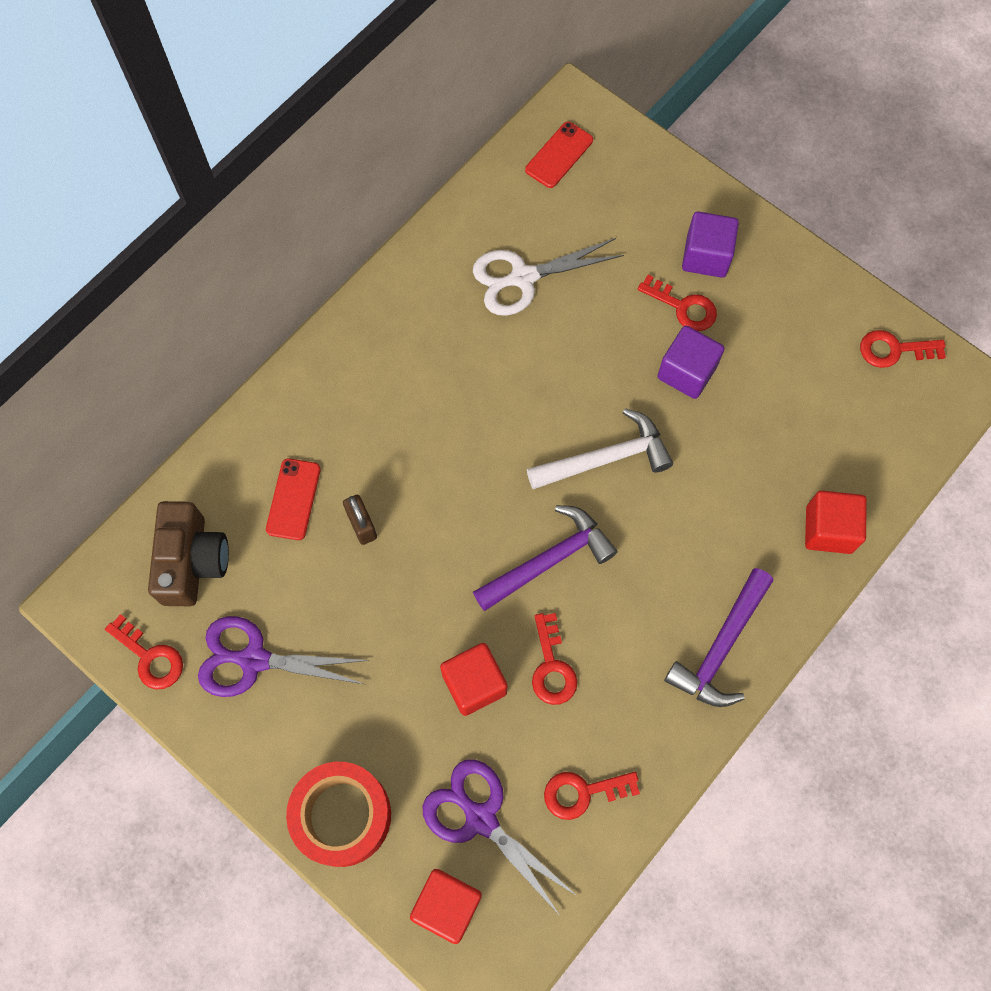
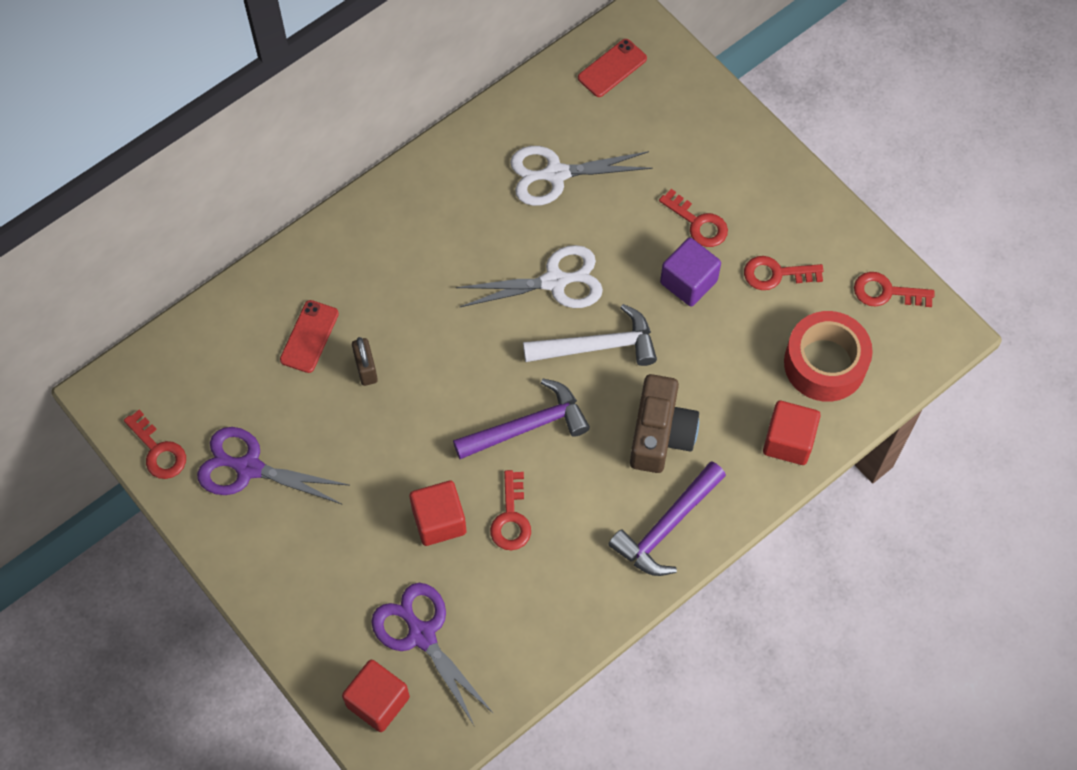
camera: 10 degrees right, 5 degrees down
brown camera [148,501,229,606] -> brown camera moved to [630,374,699,473]
red tape [286,762,391,867] -> red tape moved to [784,311,873,402]
red key [544,772,640,820] -> red key moved to [744,256,824,290]
purple cube [682,211,739,278] -> none
none -> white scissors [456,245,603,308]

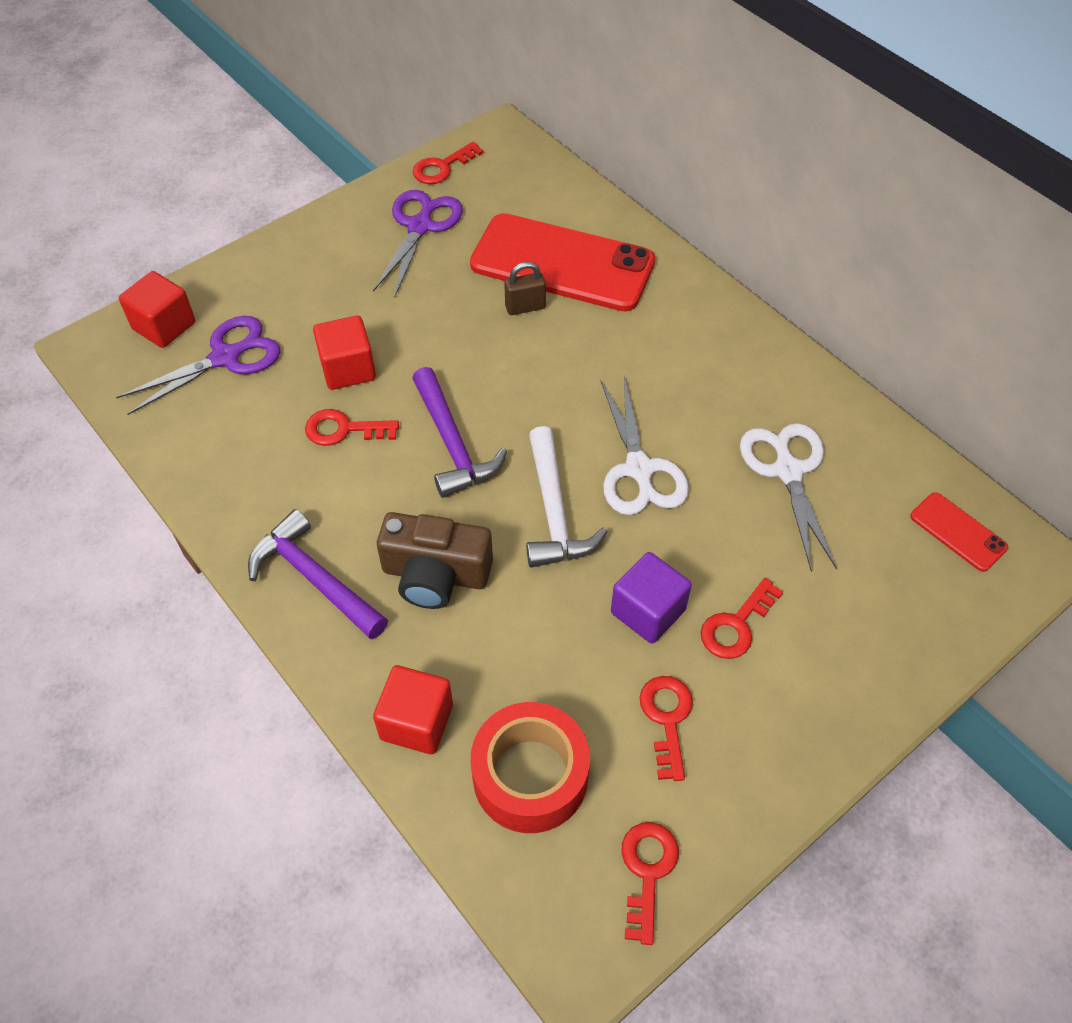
camera: 90 degrees right, 10 degrees down
red phone [280,300,339,373] -> red phone [470,213,655,312], size x2.26

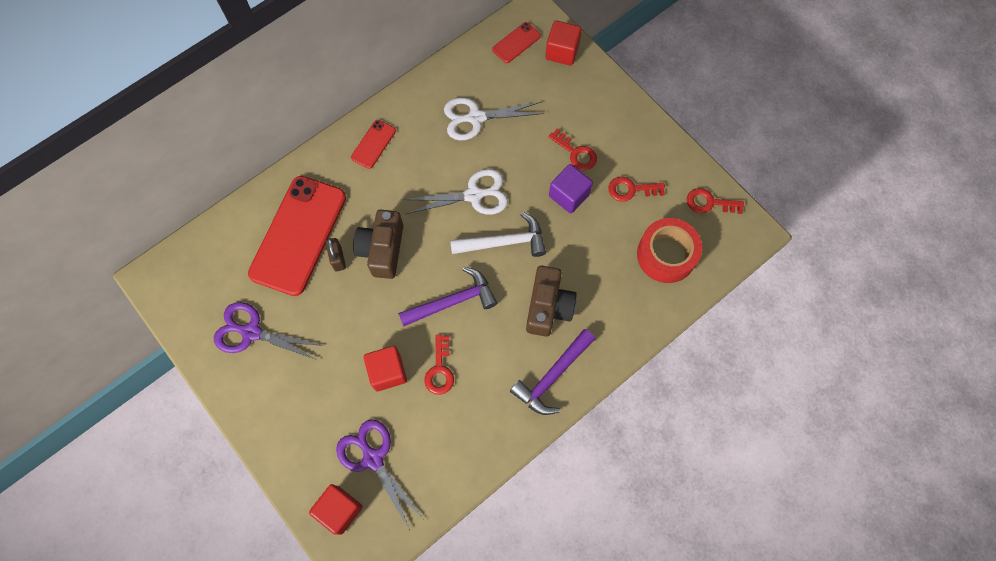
camera: 90 degrees left, 15 degrees up
red cube [373,665,453,754] -> red cube moved to [545,20,582,66]
red key [413,142,484,184] -> none
none -> red phone [351,120,396,169]
none -> brown camera [353,210,403,279]

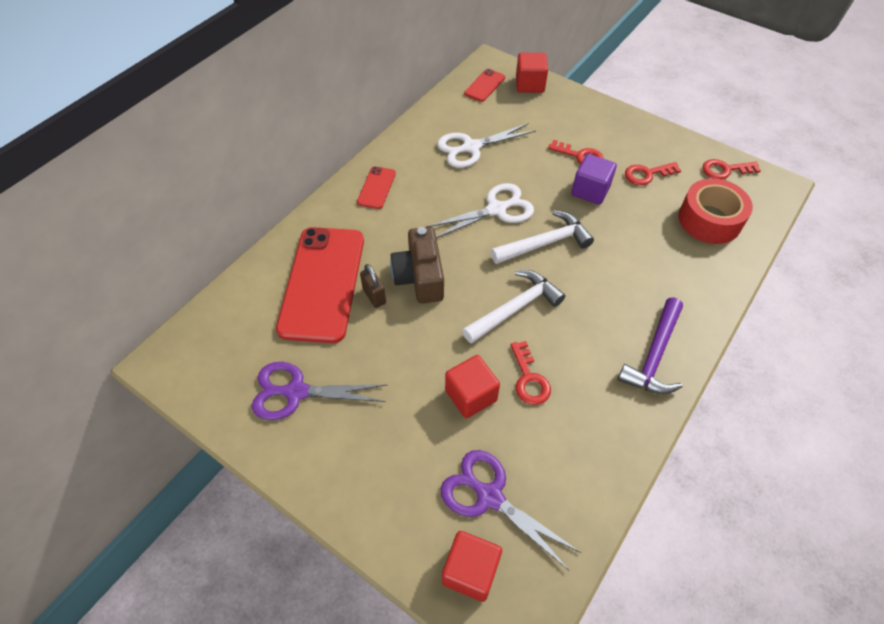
camera: 15 degrees left, 15 degrees down
purple hammer [398,267,497,327] -> white hammer [462,270,565,344]
brown camera [526,266,577,337] -> none

